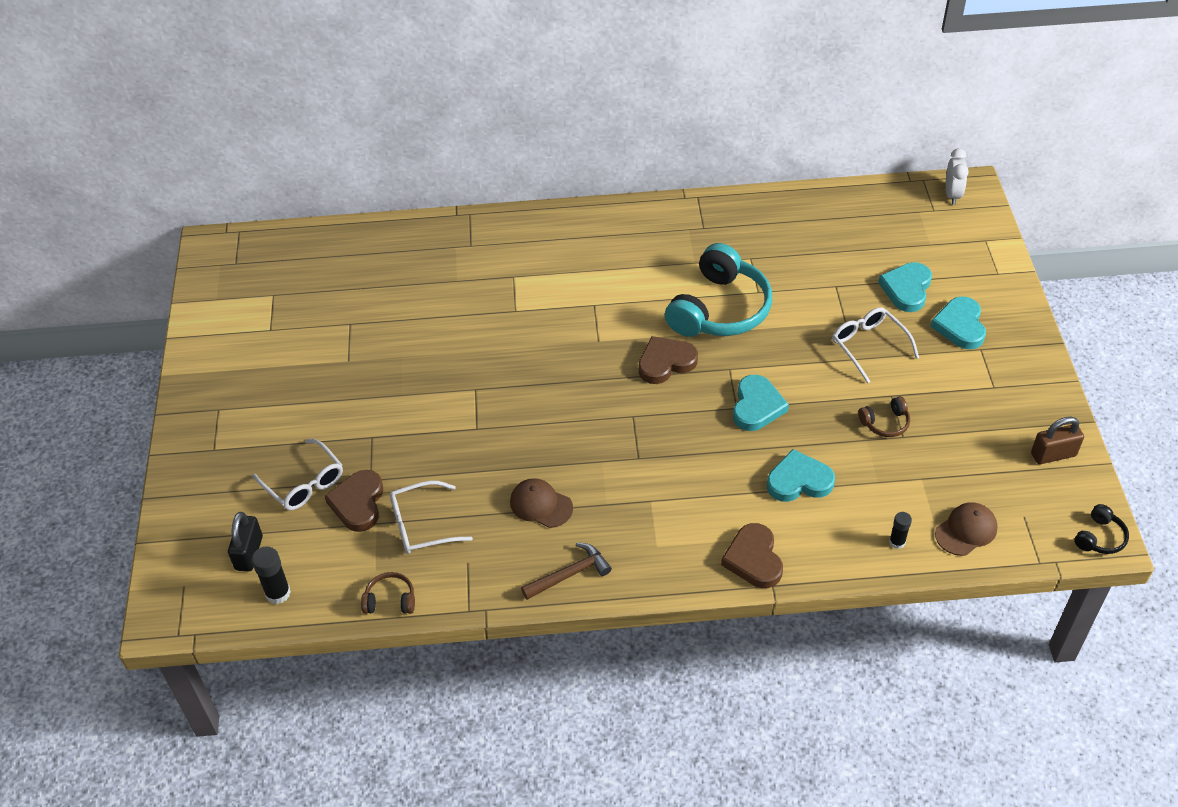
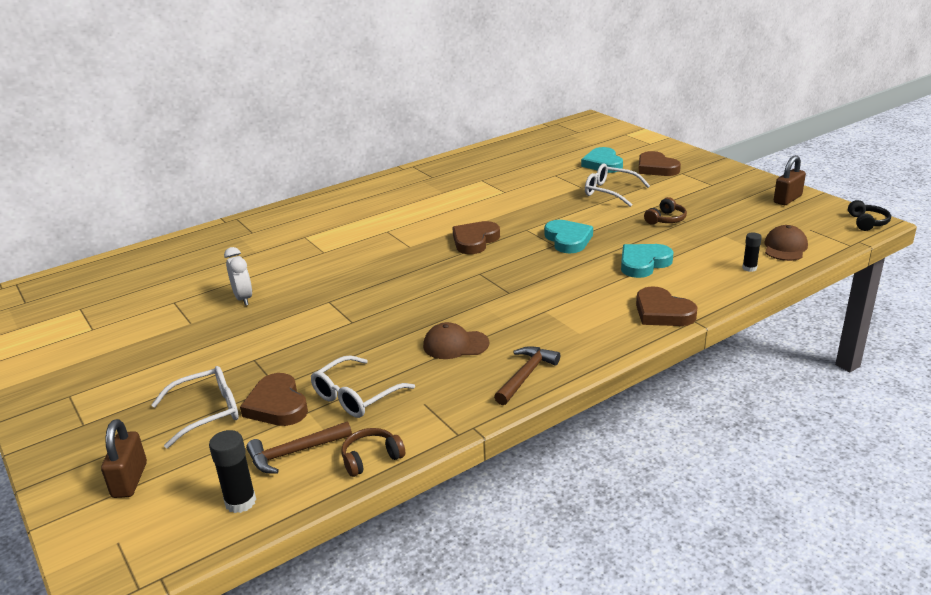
camera: 30 degrees left, 20 degrees down
black padlock [228,512,263,572] -> none
white glasses [252,439,343,511] -> white glasses turned 45 degrees counterclockwise [151,366,239,449]
turquoise headphones [665,243,772,337] -> none
turquoise heart [930,296,986,349] -> brown heart [638,151,681,176]
white clock [946,148,969,205] -> white clock moved to [224,247,252,306]
none -> brown padlock [101,419,147,498]
none -> brown hammer [246,421,352,474]

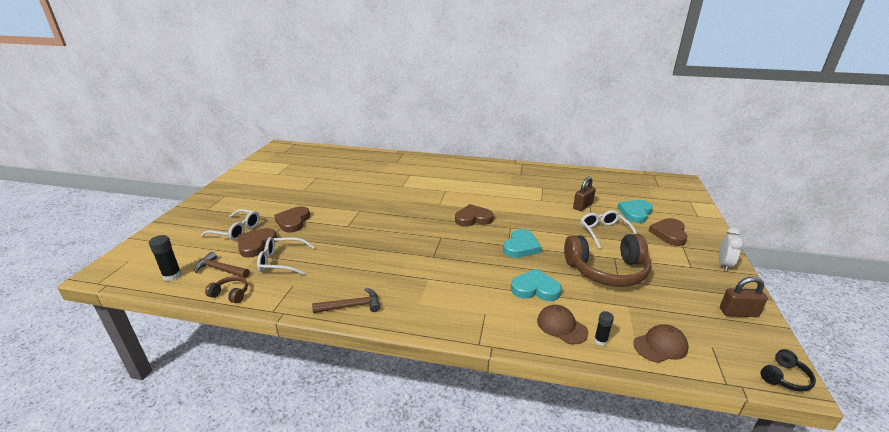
camera: 45 degrees right, 0 degrees up
brown padlock [101,419,147,498] -> brown padlock moved to [573,177,596,211]
white clock [224,247,252,306] -> white clock moved to [719,228,744,272]
brown cap [423,322,489,359] -> brown cap moved to [537,305,588,344]
brown heart [636,286,698,326] -> brown heart moved to [274,206,310,233]
brown headphones [644,197,687,225] -> brown headphones [564,234,651,287], size x2.33

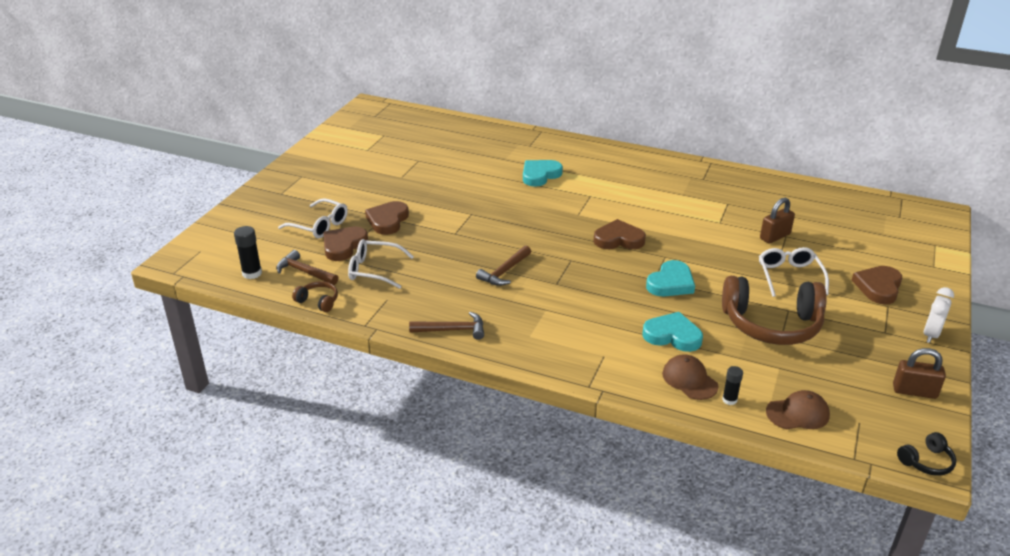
camera: 10 degrees right, 5 degrees up
turquoise heart [617,200,653,223] -> turquoise heart moved to [523,160,563,187]
none -> brown hammer [476,246,531,286]

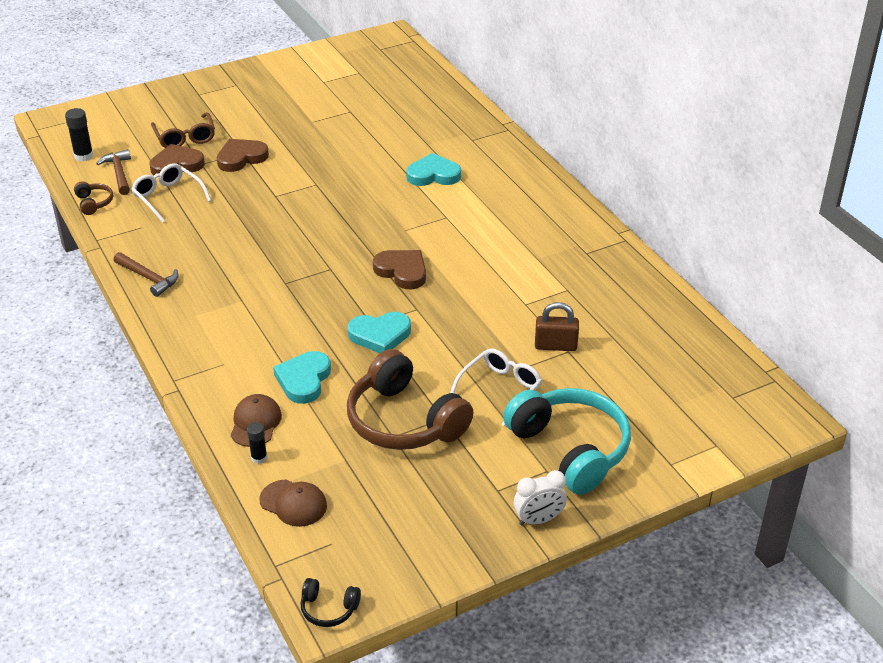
camera: 40 degrees right, 5 degrees up
white glasses [278,198,348,238] -> brown glasses [151,112,215,148]
brown hammer [476,246,531,286] -> none
turquoise heart [642,312,703,352] -> turquoise heart turned 135 degrees counterclockwise [273,351,331,404]
brown heart [852,266,902,304] -> turquoise headphones [503,388,631,495]
brown padlock [893,348,946,399] -> none

